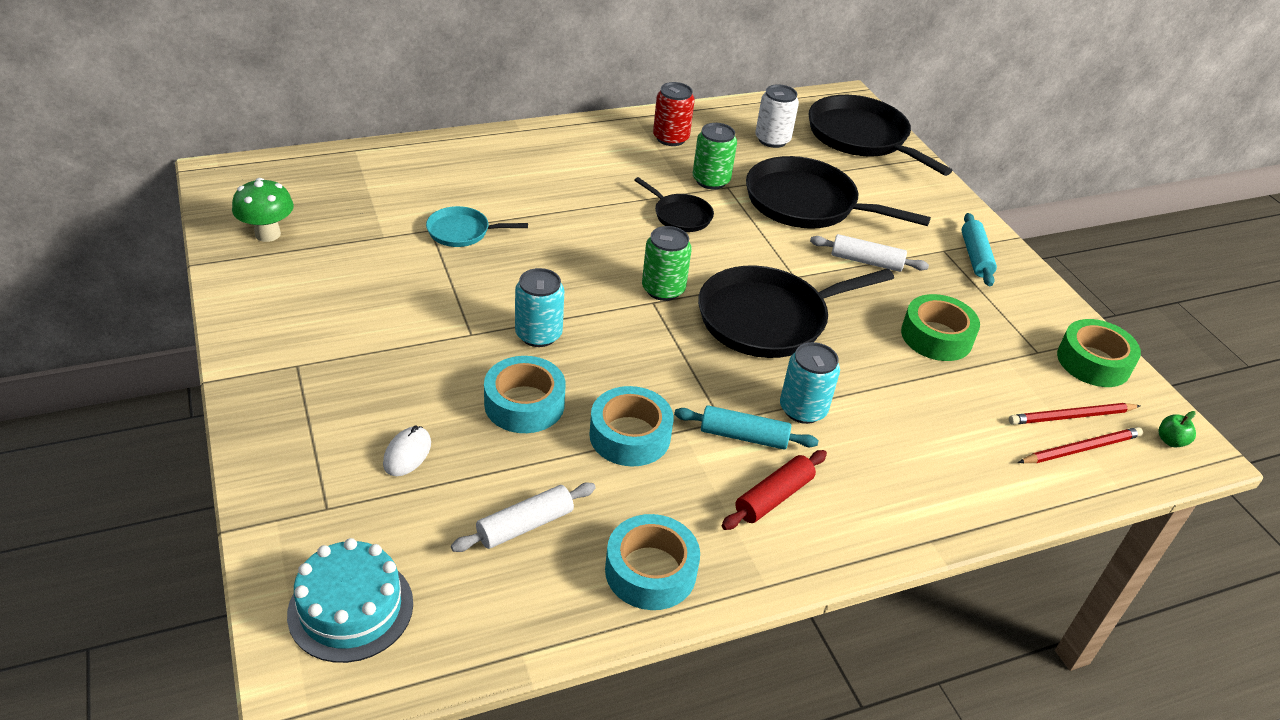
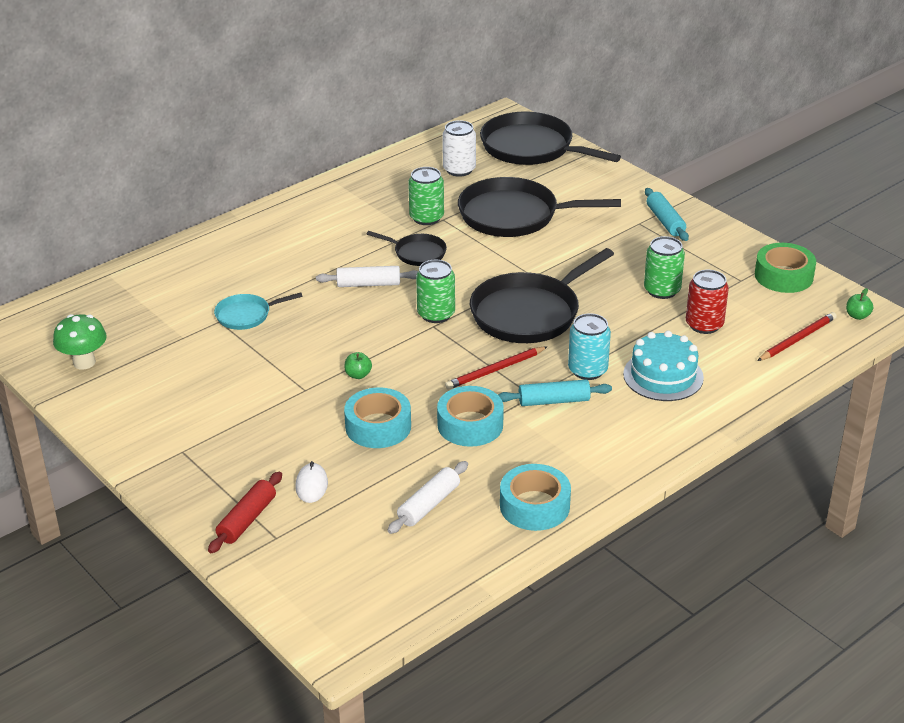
camera: 15 degrees left, 5 degrees down
turquoise cake [287,538,413,663] -> turquoise cake moved to [623,331,704,401]
turquoise can [515,268,564,347] -> green apple [344,352,372,379]
red can [653,82,695,146] -> red can moved to [686,270,729,334]
red rolling pin [722,450,827,530] -> red rolling pin moved to [208,472,282,553]
white rolling pin [810,234,929,272] -> white rolling pin moved to [316,266,418,287]
green tape [901,294,980,361] -> green can [644,236,685,299]
red pencil [1009,403,1140,425] -> red pencil moved to [445,346,548,390]

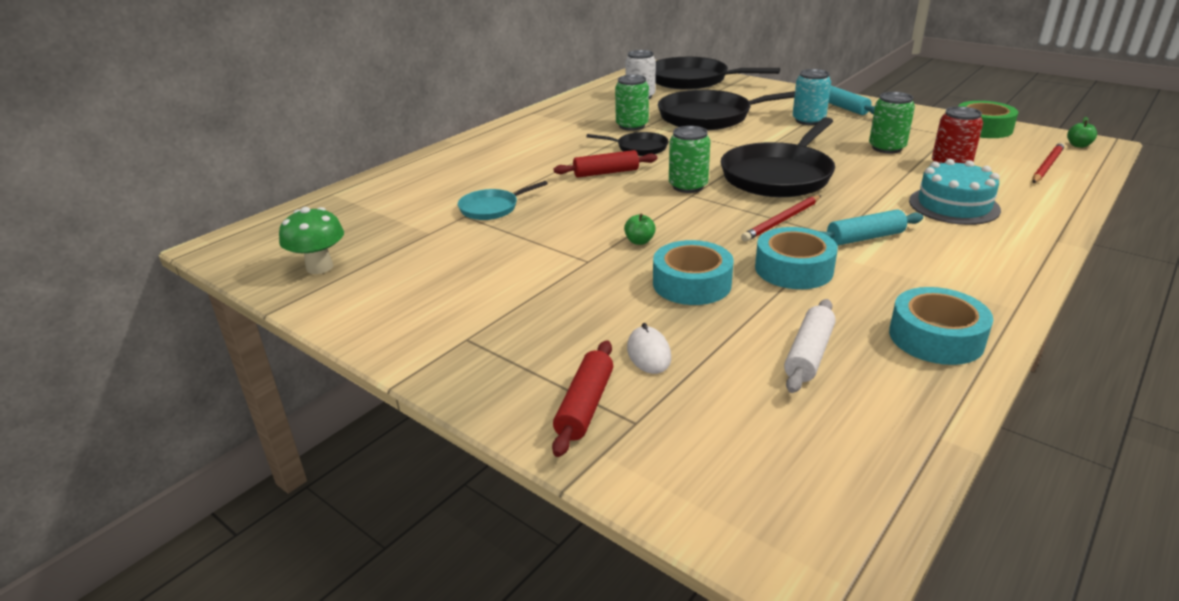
camera: 10 degrees left, 5 degrees down
white rolling pin [316,266,418,287] -> red rolling pin [554,150,657,178]
turquoise can [568,313,611,380] -> turquoise can moved to [792,69,831,125]

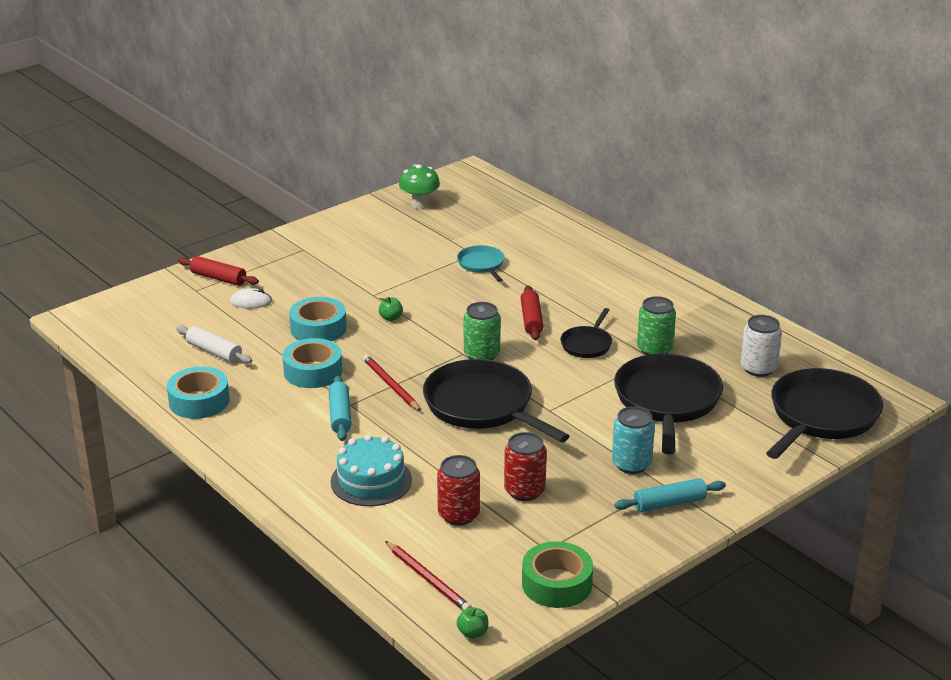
camera: 100 degrees right, 0 degrees up
green can [869,92,915,153] -> red can [504,432,547,501]

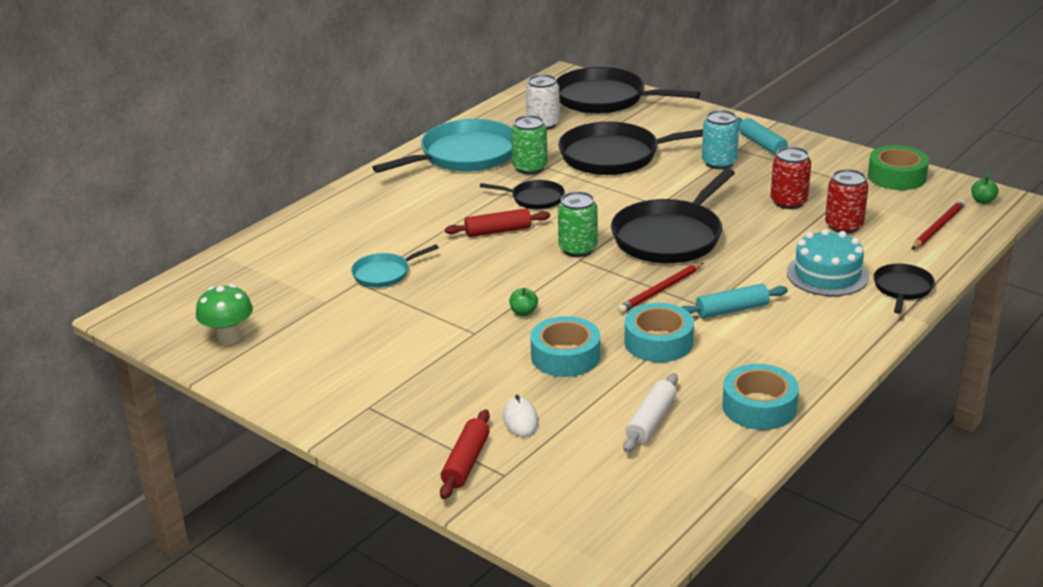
camera: 100 degrees left, 0 degrees up
none -> turquoise pan [372,119,512,173]
none -> black pan [873,264,935,314]

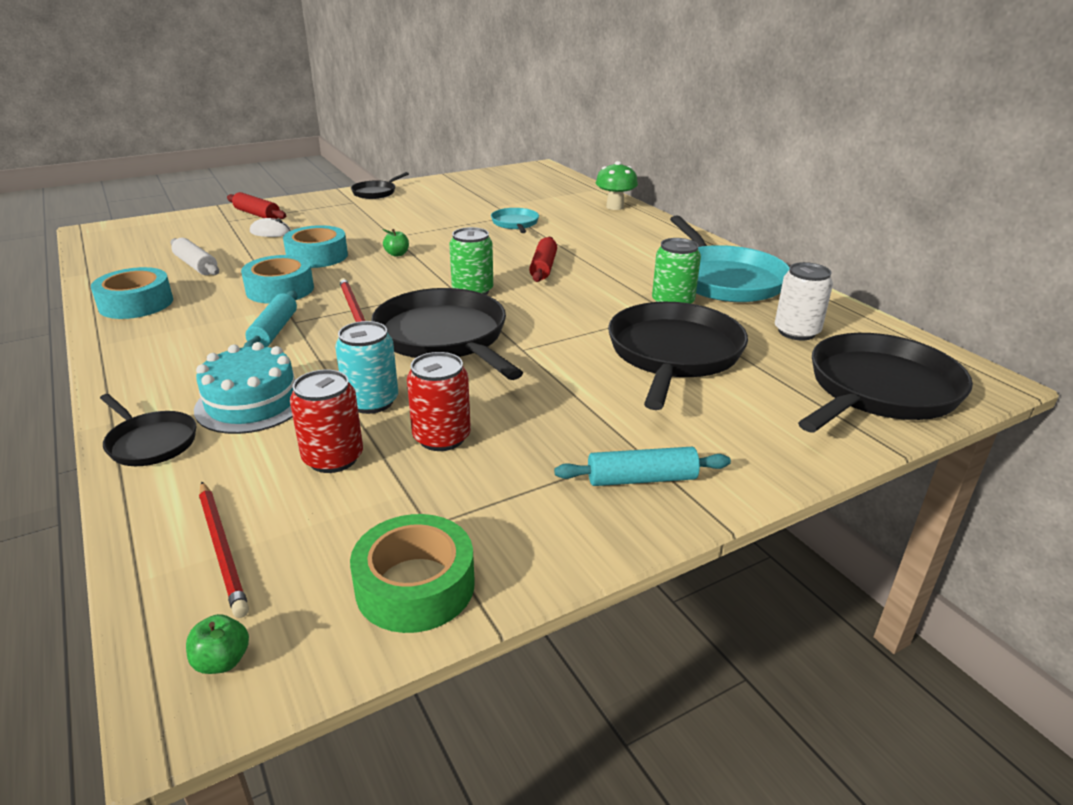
camera: 110 degrees right, 0 degrees up
green mushroom [196,284,253,345] -> green mushroom moved to [596,161,638,210]
black pan [480,180,565,209] -> black pan moved to [351,172,409,199]
turquoise can [702,110,739,169] -> turquoise can moved to [335,321,398,414]

